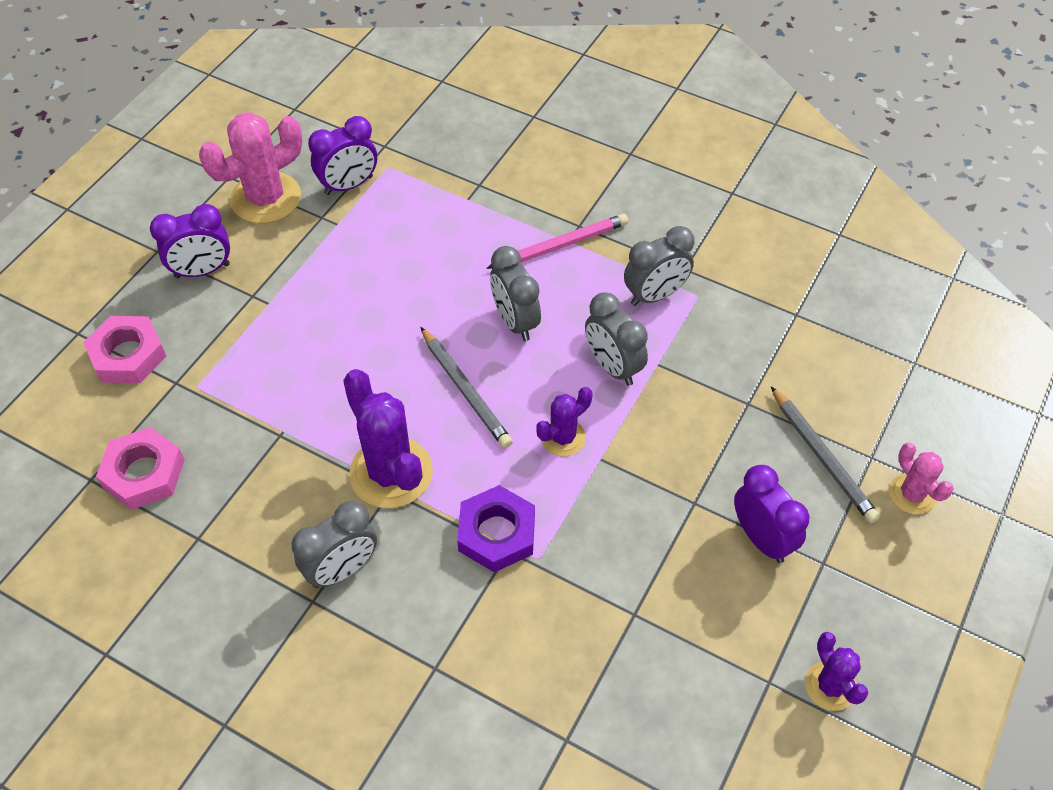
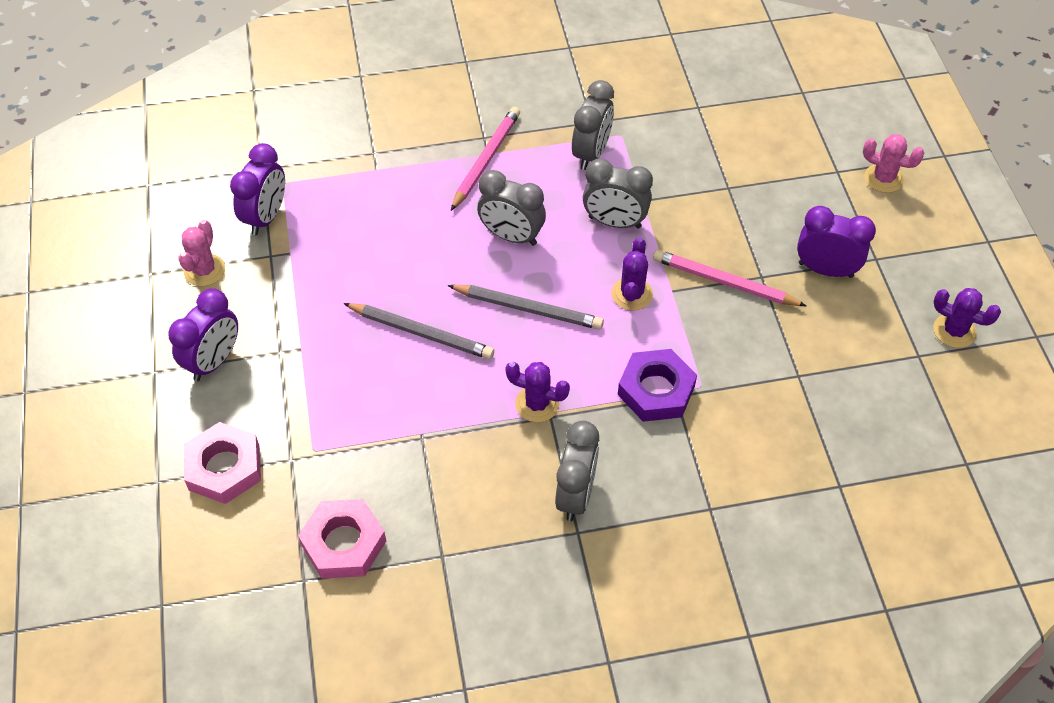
camera: 40 degrees left, 0 degrees up
pink cactus [199,112,302,224] -> pink cactus [178,220,225,286], size x0.55
purple cactus [343,369,433,508] -> purple cactus [506,362,570,422], size x0.55
grey pencil [771,386,880,524] -> grey pencil moved to [343,303,494,359]
none -> pink pencil [653,250,806,306]

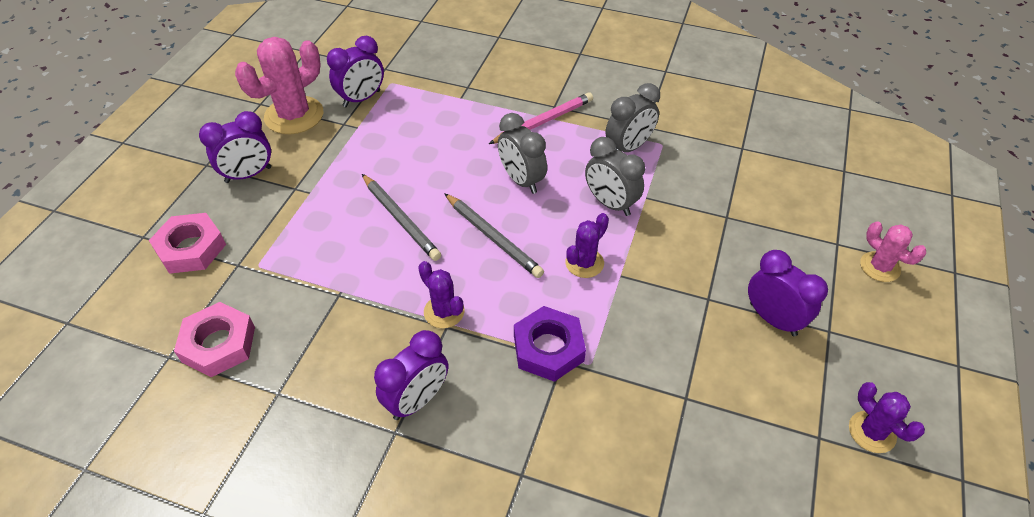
camera: 30 degrees right, 5 degrees down
pink cactus [178,220,225,286] -> pink cactus [235,37,323,134], size x1.80
grey clock [555,421,599,521] -> purple clock [374,330,448,420]
pink pencil [653,250,806,306] -> none

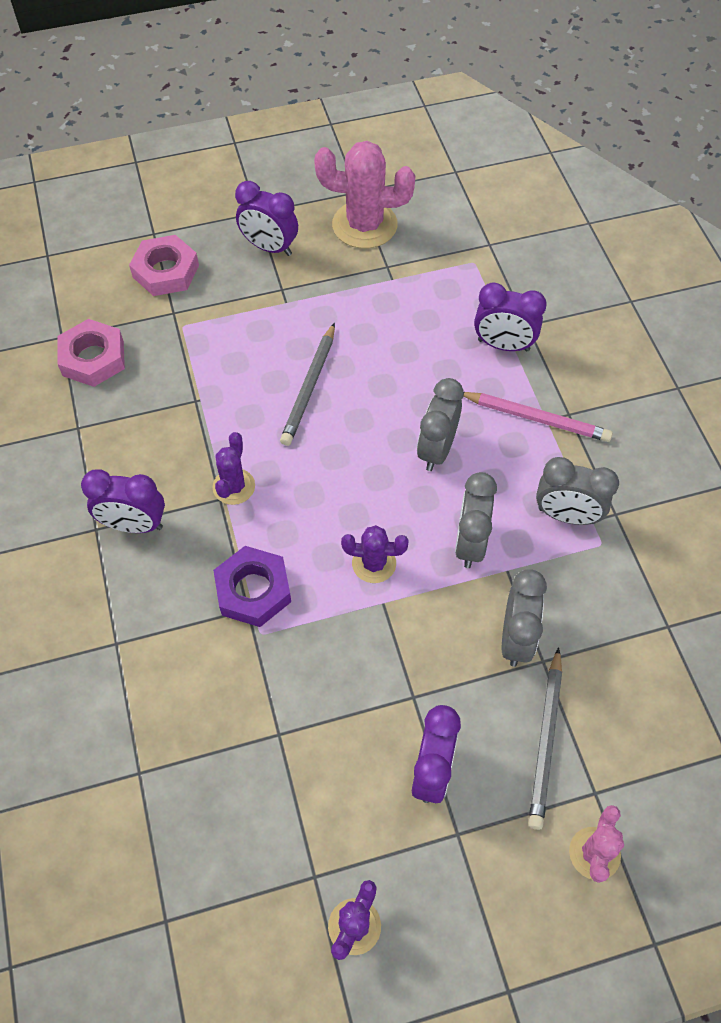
camera: 55 degrees right, 10 degrees up
purple clock [327,36,384,107] -> purple clock moved to [474,282,547,352]
grey pencil [444,193,544,278] -> grey pencil moved to [529,647,562,830]
none -> grey clock [502,569,547,667]

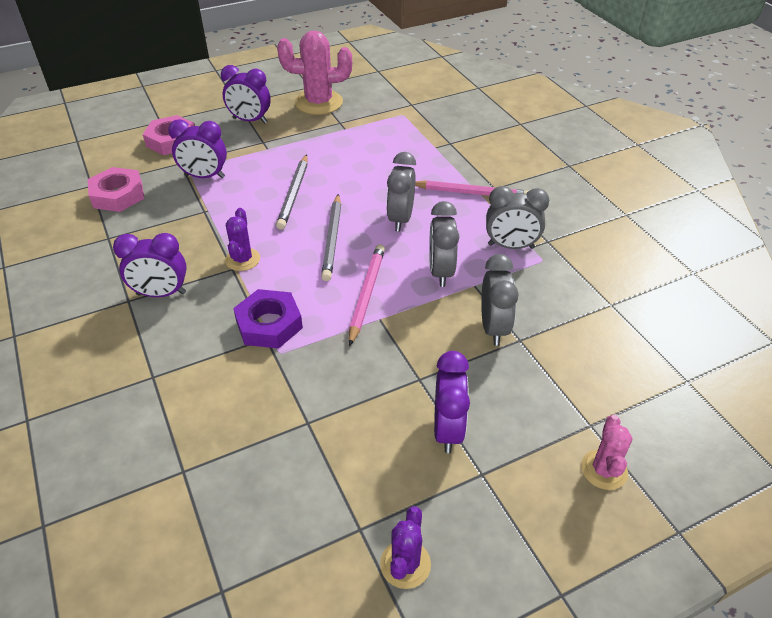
camera: 10 degrees left, 15 degrees down
purple cactus [341,525,409,583] -> pink pencil [349,244,385,346]
purple clock [474,282,547,352] -> purple clock moved to [168,119,227,178]
grey pencil [529,647,562,830] -> grey pencil moved to [321,194,341,281]

